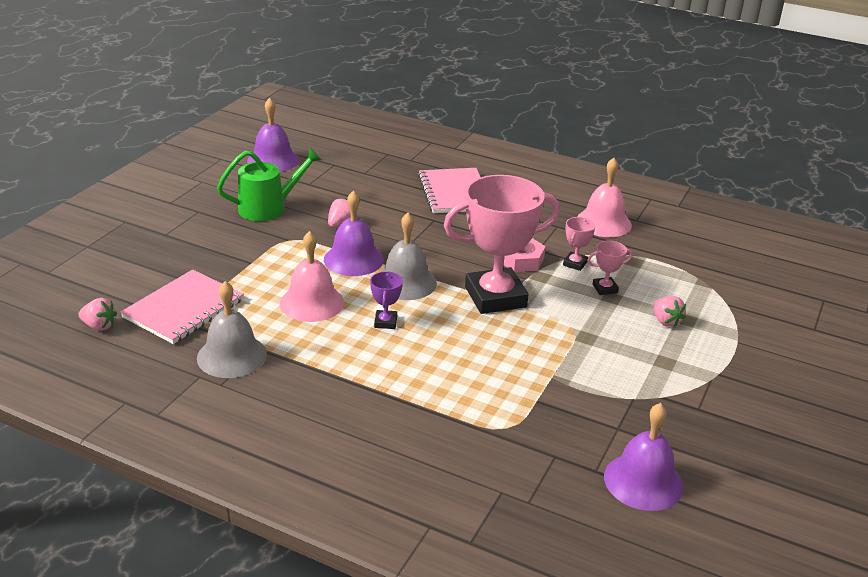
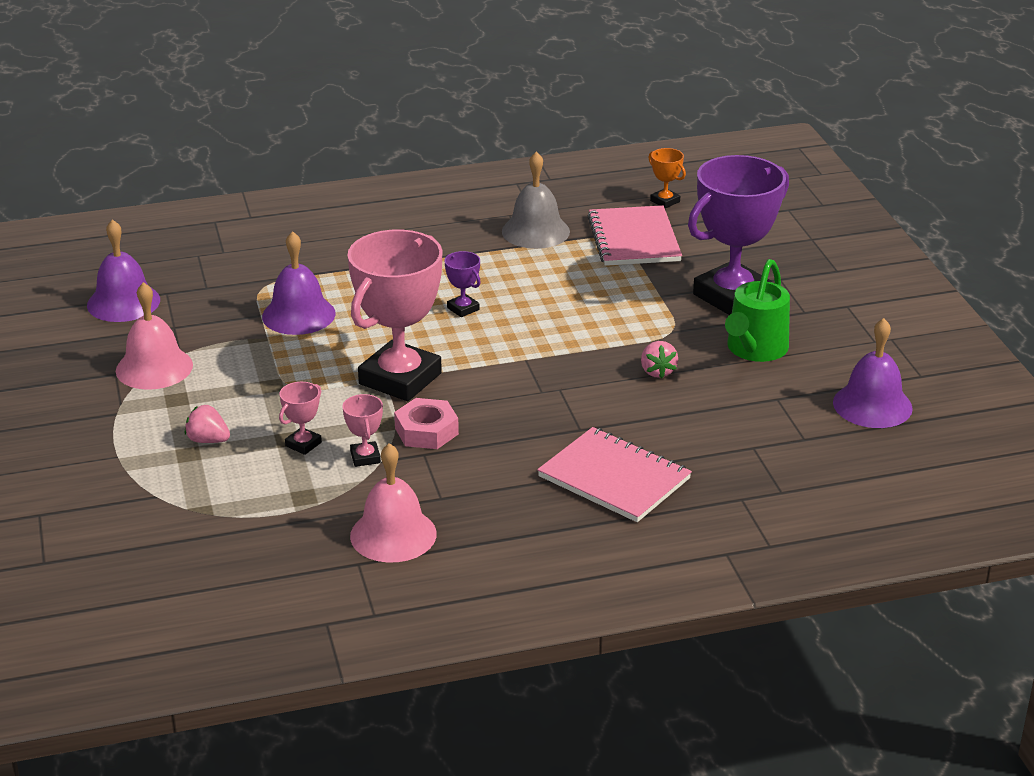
camera: 140 degrees right, 0 degrees up
pink strawberry [78,298,117,331] -> orange trophy [648,148,686,208]
pink bell [280,231,344,322] -> pink bell moved to [116,282,193,390]
purple bell [324,190,384,276] -> purple bell moved to [262,231,336,335]
grey bell [382,213,437,300] -> none
none -> purple trophy [688,155,789,315]

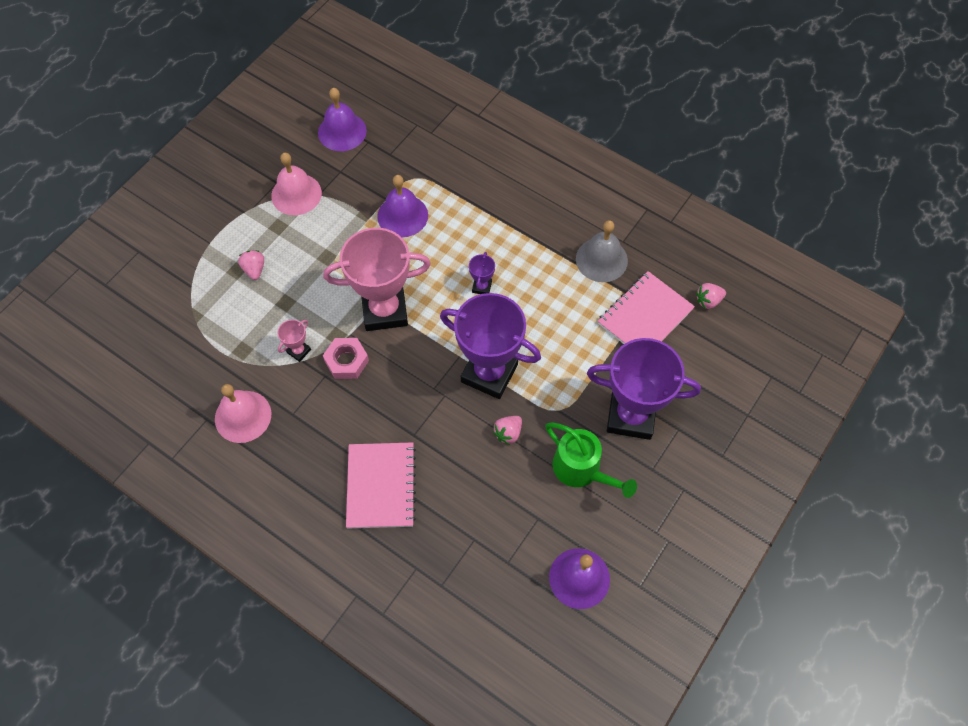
camera: 50 degrees right, 30 degrees up
pink trophy [279,382,322,455] -> none
orange trophy [648,148,686,208] -> pink strawberry [696,283,726,309]
green watering can [725,259,790,362] -> green watering can turned 120 degrees counterclockwise [545,422,637,498]
none -> purple trophy [440,293,541,399]

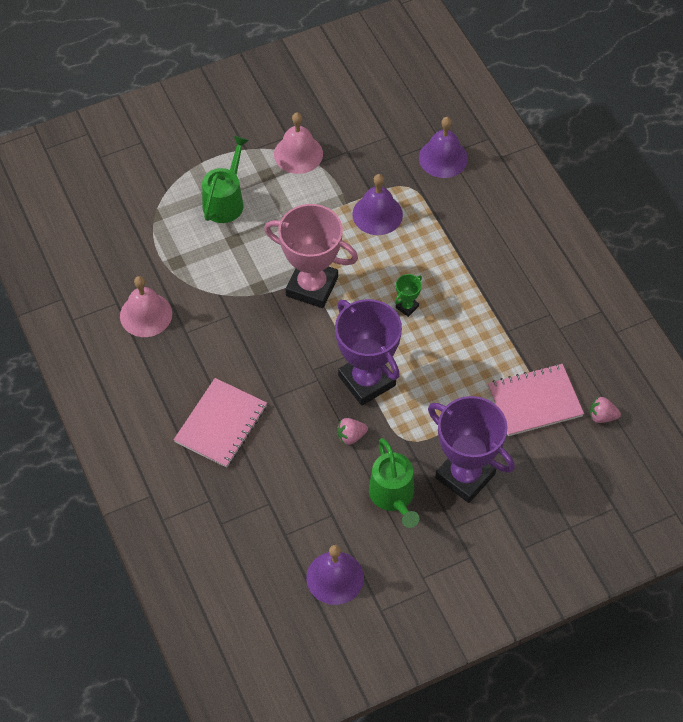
camera: 30 degrees right, 5 degrees down
pink strawberry [238,250,264,280] -> green watering can [202,136,249,223]
pink trophy [278,320,311,362] -> none
purple bell [318,88,367,151] -> purple bell moved to [419,117,468,178]
pink nut [323,338,369,379] -> none
purple trophy [469,252,495,294] -> green trophy [395,274,422,317]
grey bell [576,220,628,282] -> none

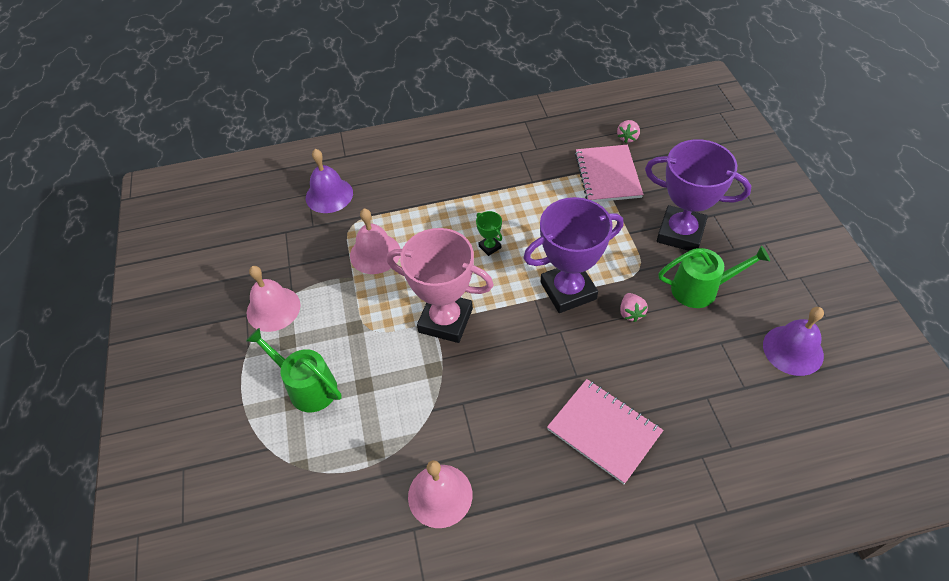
camera: 75 degrees left, 5 degrees down
pink trophy [264,204,358,308] -> pink trophy turned 75 degrees clockwise [387,228,494,343]
purple bell [352,174,403,235] -> pink bell [350,209,400,274]
purple trophy [428,396,515,503] -> purple trophy turned 60 degrees clockwise [645,139,751,251]

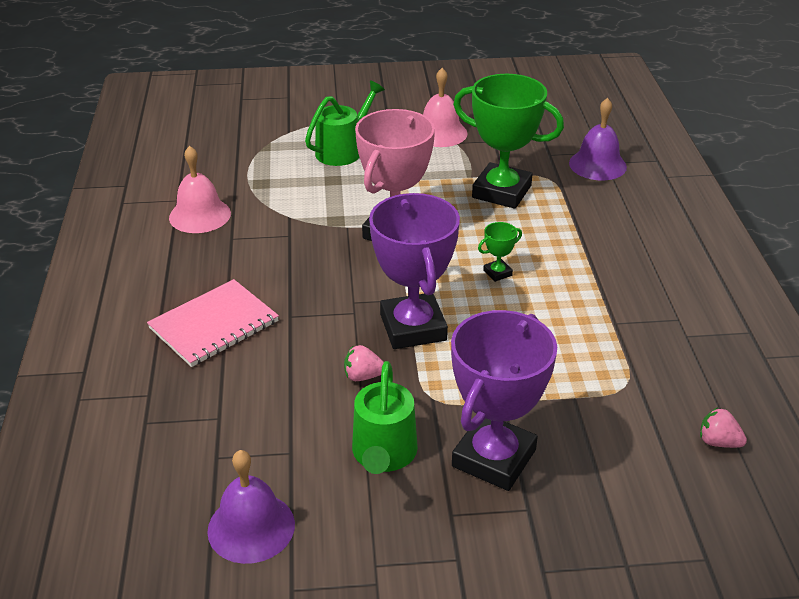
camera: 95 degrees right, 15 degrees down
pink bell [350,209,400,274] -> green trophy [453,74,564,209]
pink notebook [575,145,643,202] -> none

